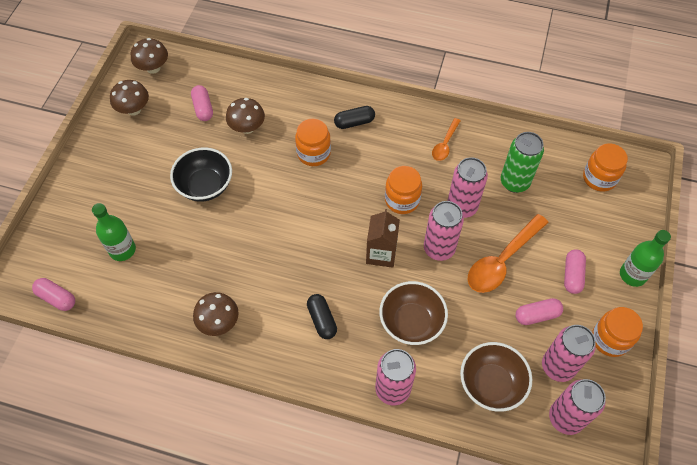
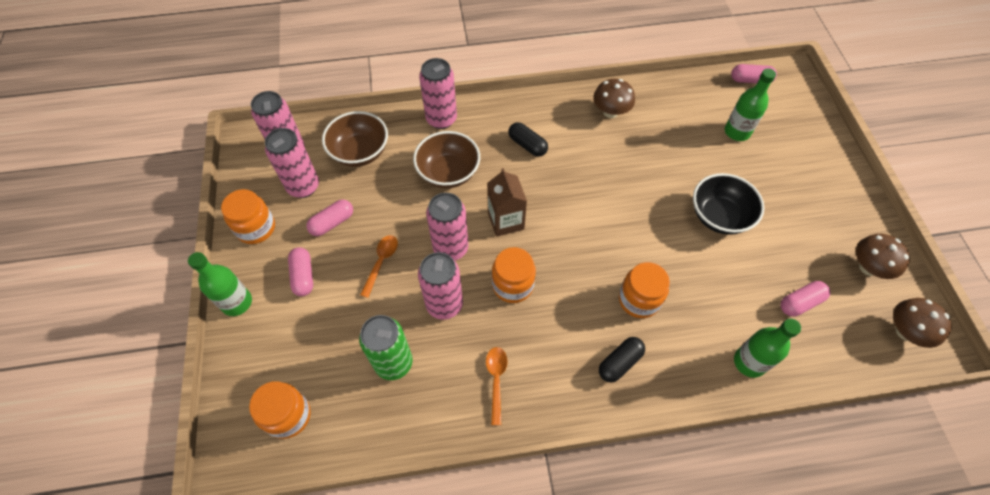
camera: 155 degrees right, 0 degrees up
pink capsule [191,85,213,121] -> pink capsule turned 75 degrees counterclockwise [781,281,830,317]
brown mushroom [226,98,265,134] -> none
orange spoon [468,214,549,293] -> orange spoon [360,235,398,298], size x0.55
none -> green bottle [734,319,801,378]

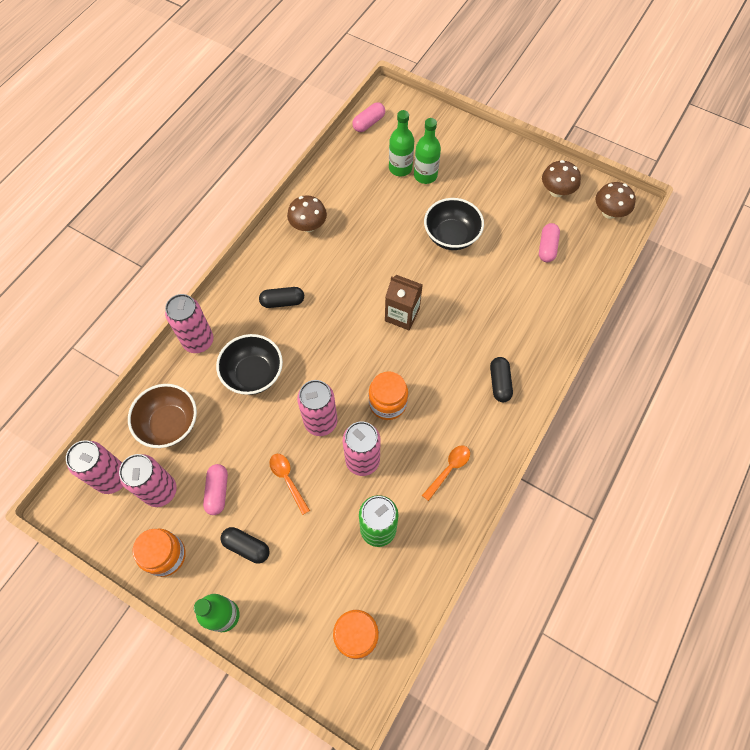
camera: 50 degrees left, 5 degrees up
pink capsule [288,247,313,296] -> black capsule [220,527,270,563]
brown bowl [413,131,480,188] -> black bowl [216,334,283,395]
orange spoon [486,347,508,425] -> orange spoon turned 90 degrees clockwise [422,445,470,501]
brown carton [487,168,527,237] -> brown carton moved to [385,275,423,330]
orange jar [619,262,670,318] -> none
green bottle [734,319,801,378] -> green bottle moved to [414,118,441,184]

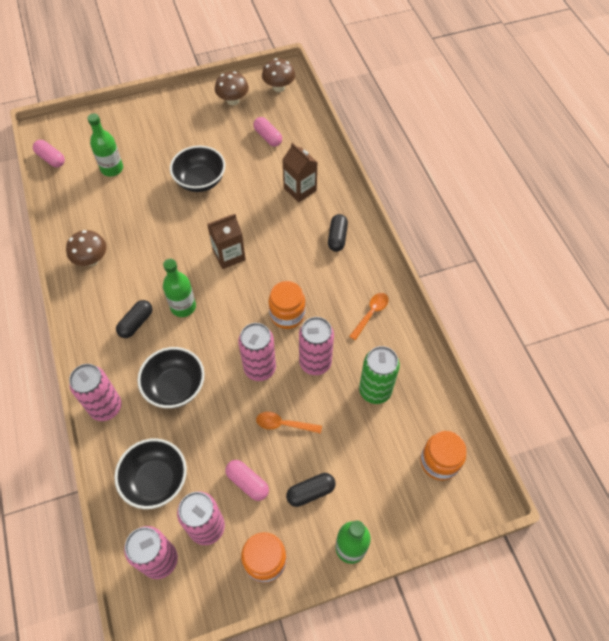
camera: 50 degrees left, 5 degrees down
brown bowl [128,384,197,448] -> black bowl [114,438,187,509]
pink capsule [352,102,385,132] -> pink capsule turned 45 degrees counterclockwise [33,140,65,167]
green bottle [414,118,441,184] -> green bottle moved to [163,259,196,317]
orange spoon [422,445,470,501] -> orange spoon turned 45 degrees clockwise [349,293,389,340]
black capsule [490,357,513,402] -> black capsule turned 60 degrees clockwise [328,214,348,252]
none -> brown carton [282,143,317,202]

